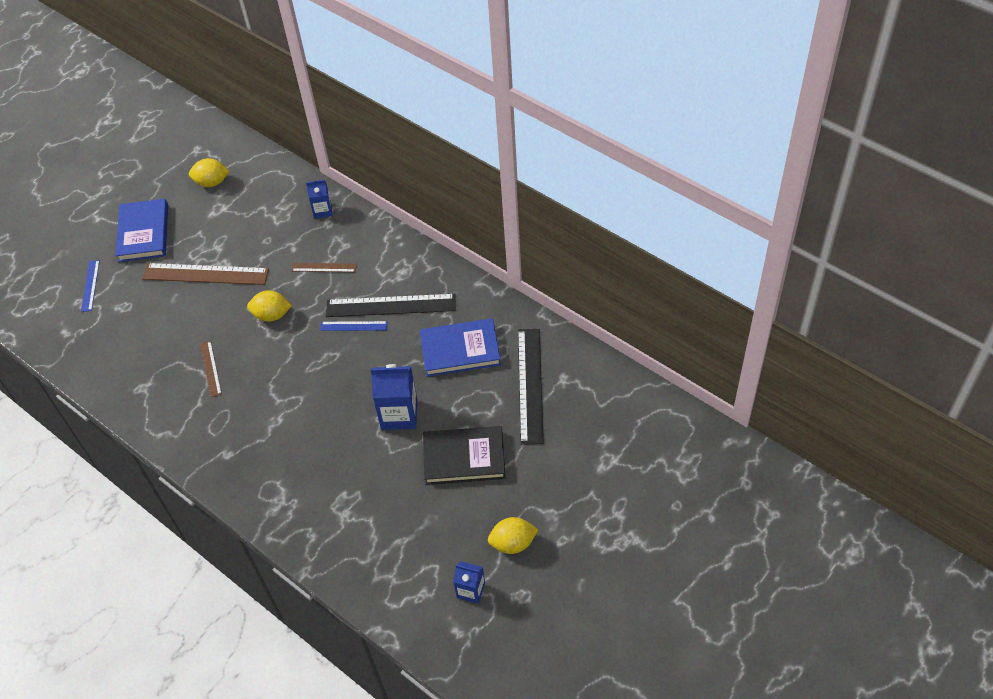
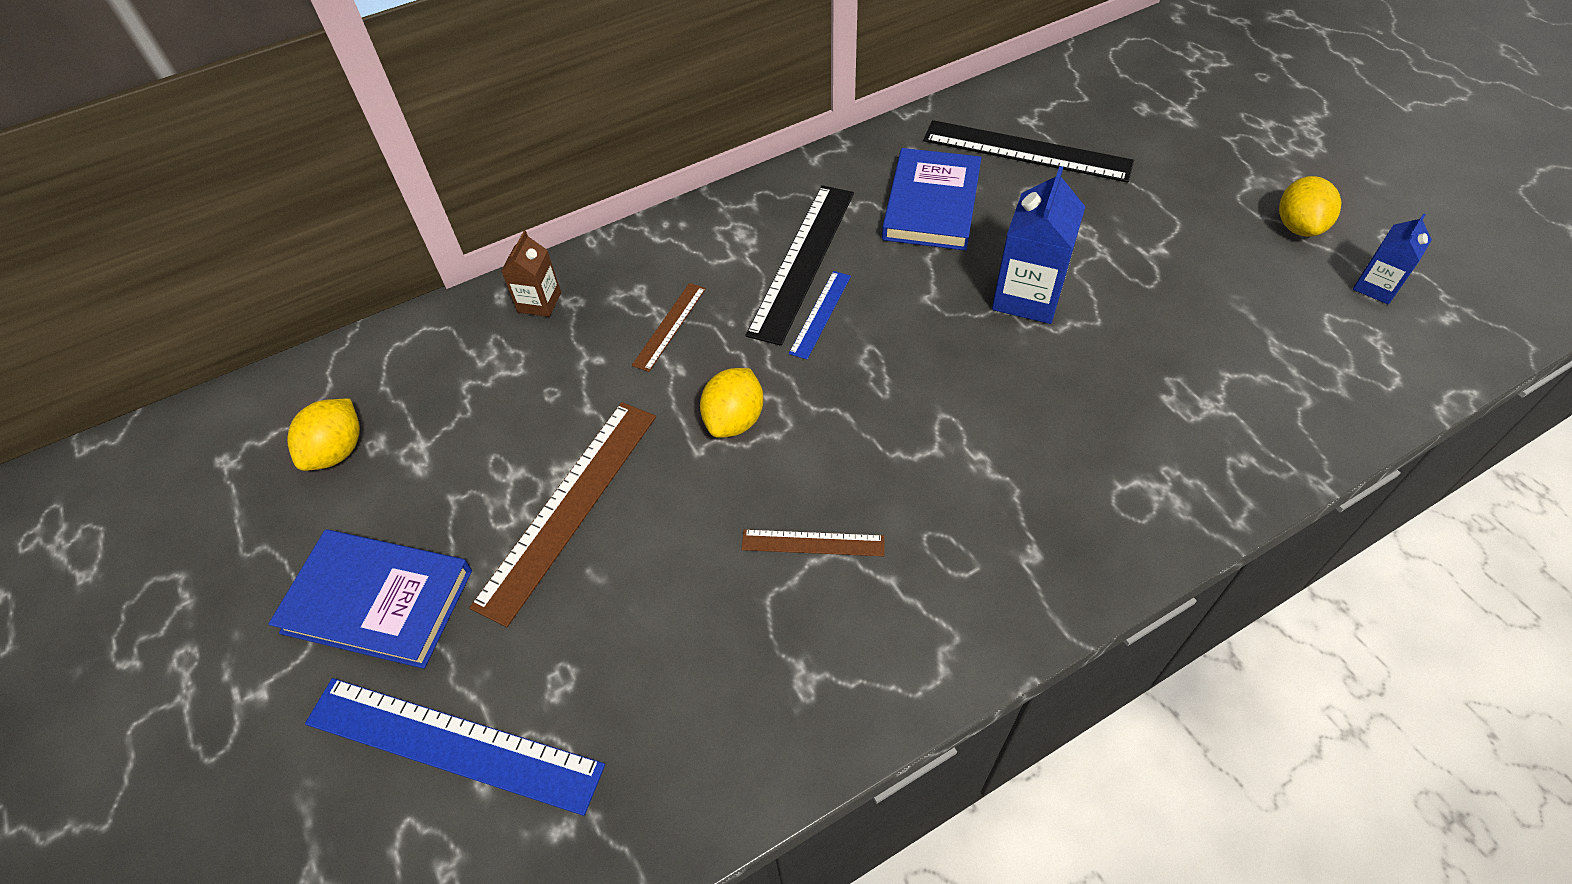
camera: 70 degrees left, 0 degrees up
blue ruler [81,260,100,312] -> blue ruler [305,678,605,816], size x1.95
blue carton [306,180,332,219] -> brown carton [501,231,561,317]
black book [423,426,506,485] -> none

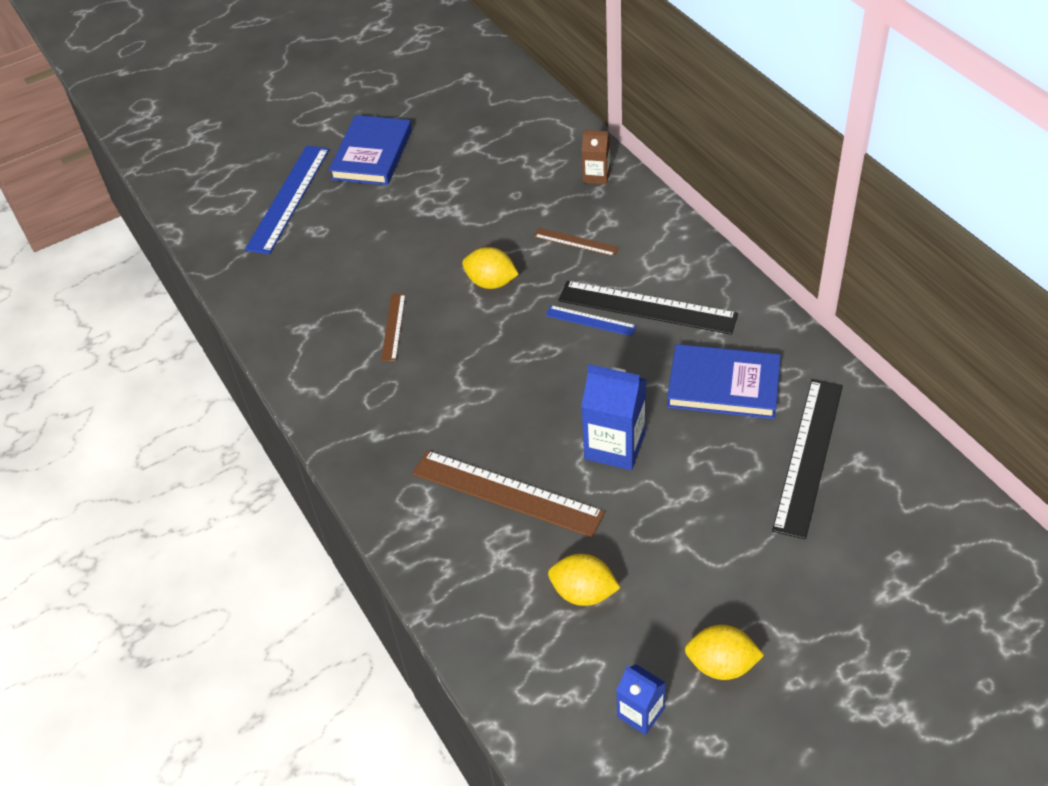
camera: 90 degrees right, 5 degrees down
yellow lemon [287,399,360,471] -> yellow lemon moved to [548,554,620,606]
brown ruler [469,402,656,627] -> brown ruler moved to [412,450,605,538]

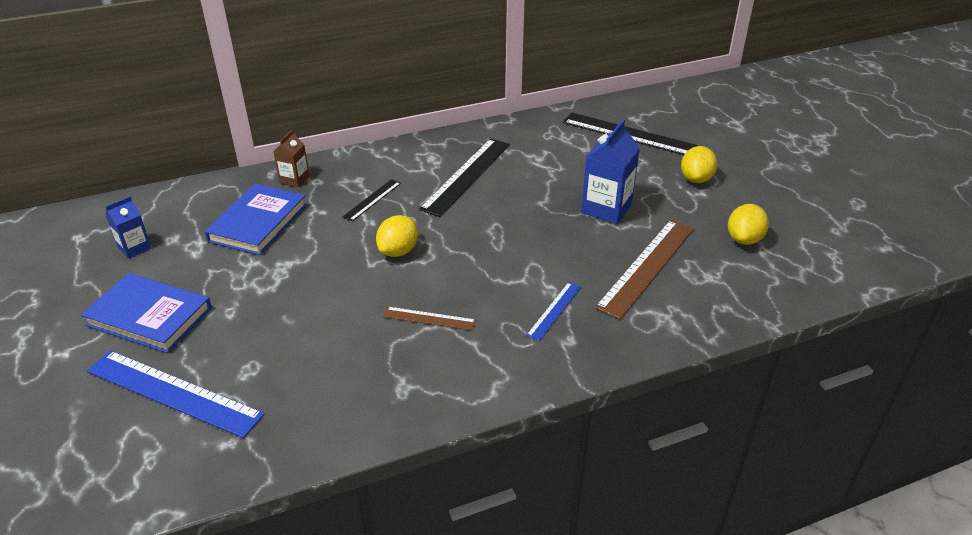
camera: 85 degrees left, 10 degrees down
brown ruler [534,228,619,257] -> black ruler [342,179,401,221]
blue ruler [546,305,637,336] -> blue ruler moved to [526,282,581,341]
blue carton [616,664,666,735] -> blue carton moved to [105,196,151,259]
blue book [667,344,781,419] -> blue book moved to [205,184,307,255]
yellow lemon [685,625,764,680] -> yellow lemon moved to [681,146,718,183]

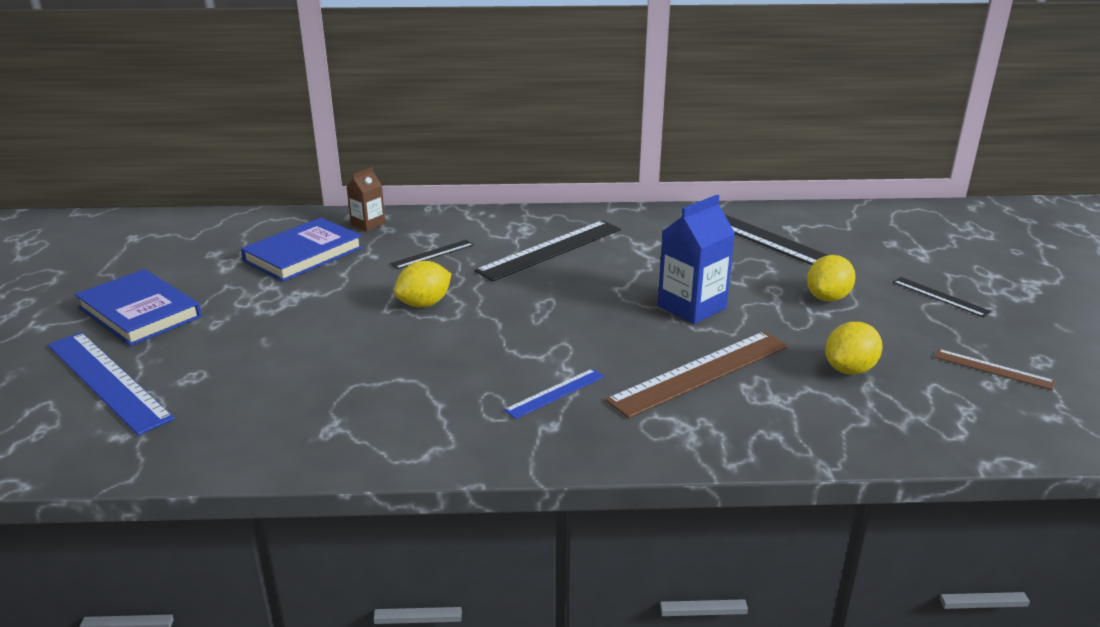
camera: 20 degrees right, 10 degrees down
blue carton [105,196,151,259] -> none
brown ruler [383,307,476,331] -> brown ruler moved to [934,349,1055,390]
none -> black ruler [893,277,992,317]

